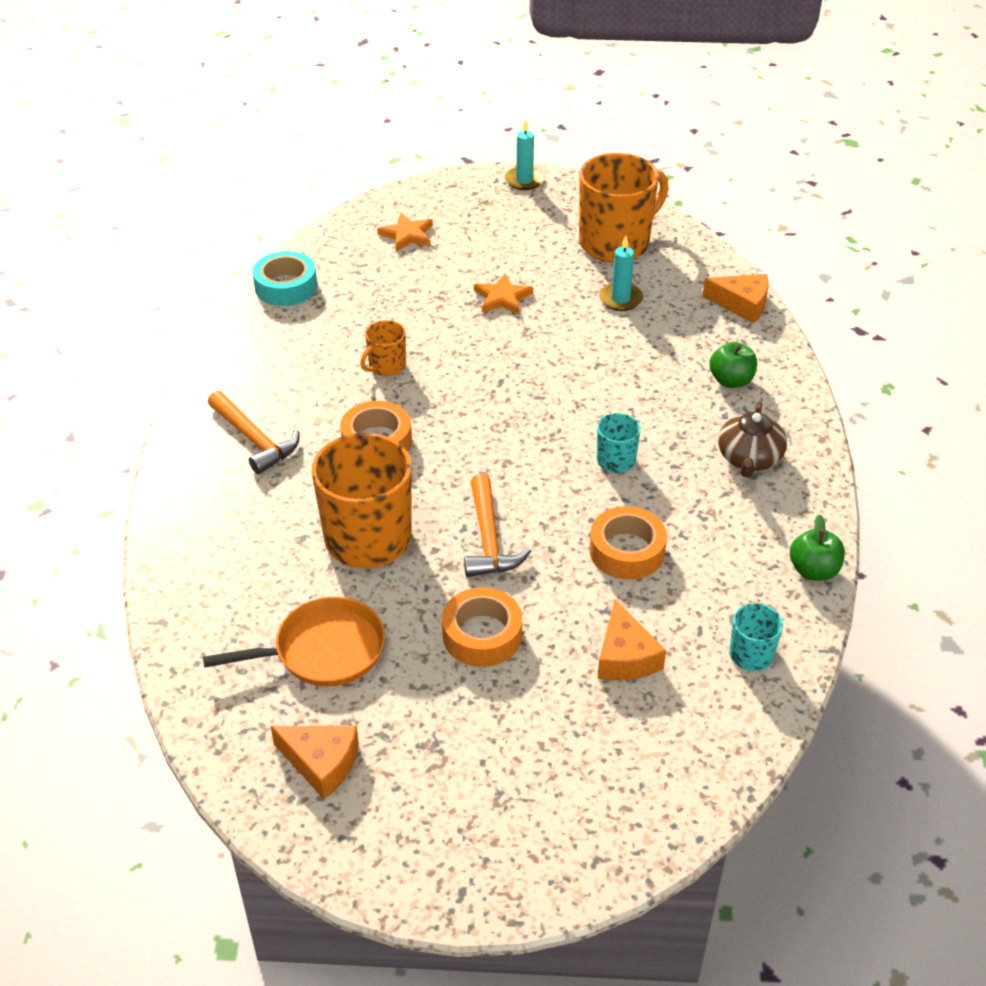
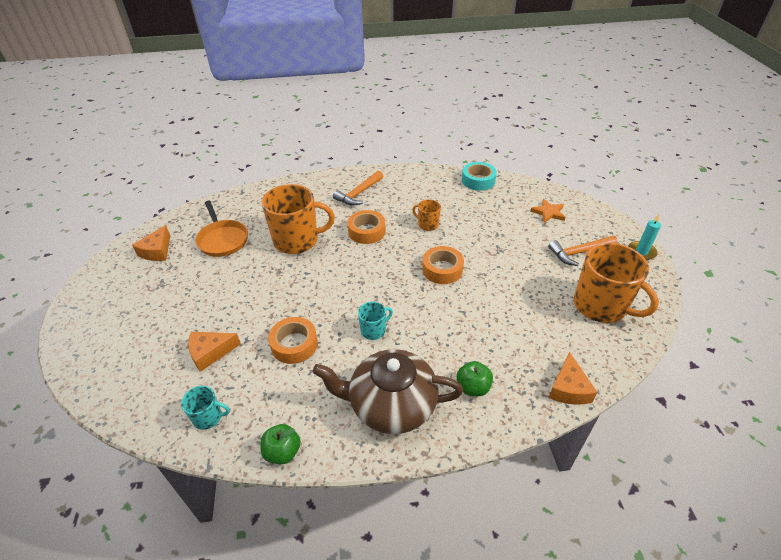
camera: 80 degrees right, 0 degrees up
orange tape [442,587,522,667] -> orange tape moved to [422,246,464,284]
orange hammer [464,474,531,577] -> orange hammer moved to [548,236,618,266]
orange star [474,274,533,314] -> none
turquoise candle [599,236,643,311] -> none
brown teapot [718,401,787,477] -> brown teapot [313,349,463,434], size x1.76

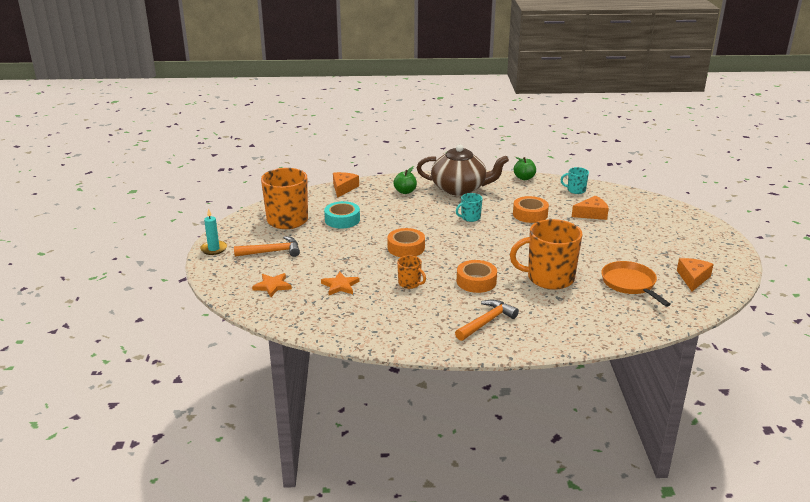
camera: 175 degrees left, 15 degrees down
turquoise tape [462,162,497,191] -> turquoise tape moved to [324,201,360,228]
none -> orange star [321,272,360,295]

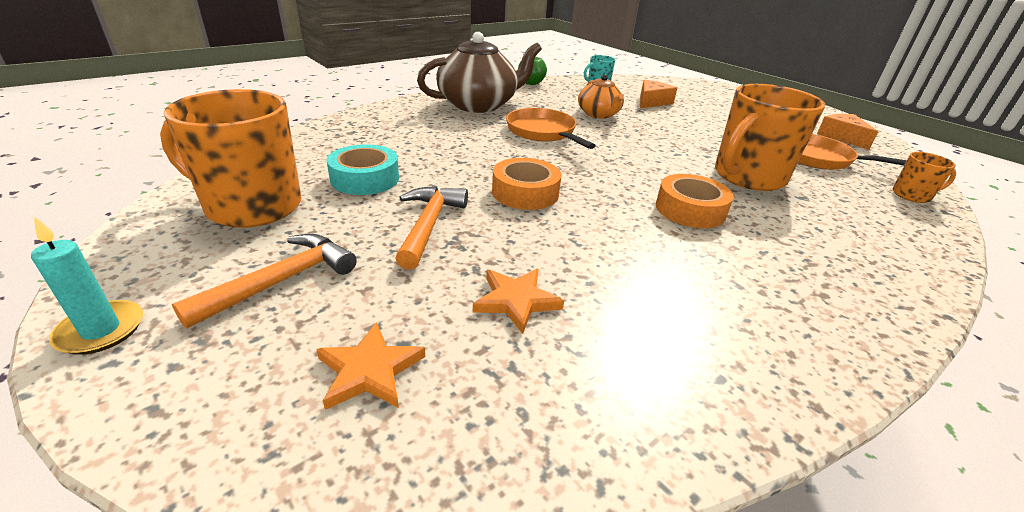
camera: 40 degrees left, 5 degrees up
orange cheese [333,172,359,198] -> none
green apple [394,167,417,194] -> none
orange mug [397,255,426,289] -> orange mug moved to [893,152,956,203]
orange hammer [455,300,519,341] -> orange hammer moved to [395,186,468,270]
turquoise mug [456,193,483,222] -> orange pan [506,108,596,149]
orange tape [513,196,549,223] -> orange teapot [578,74,624,119]

